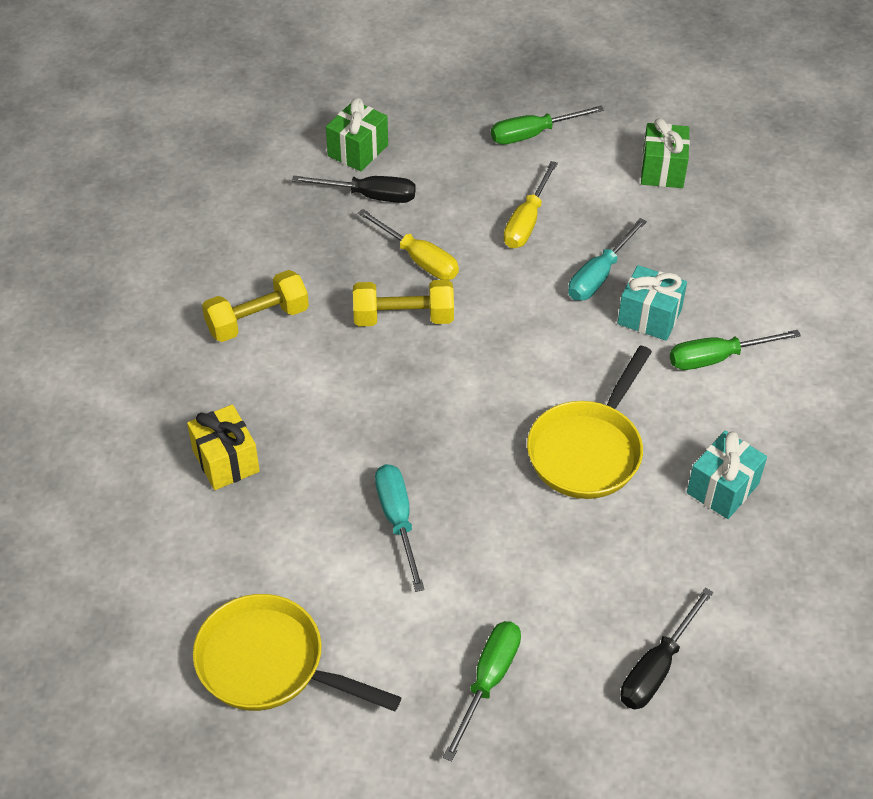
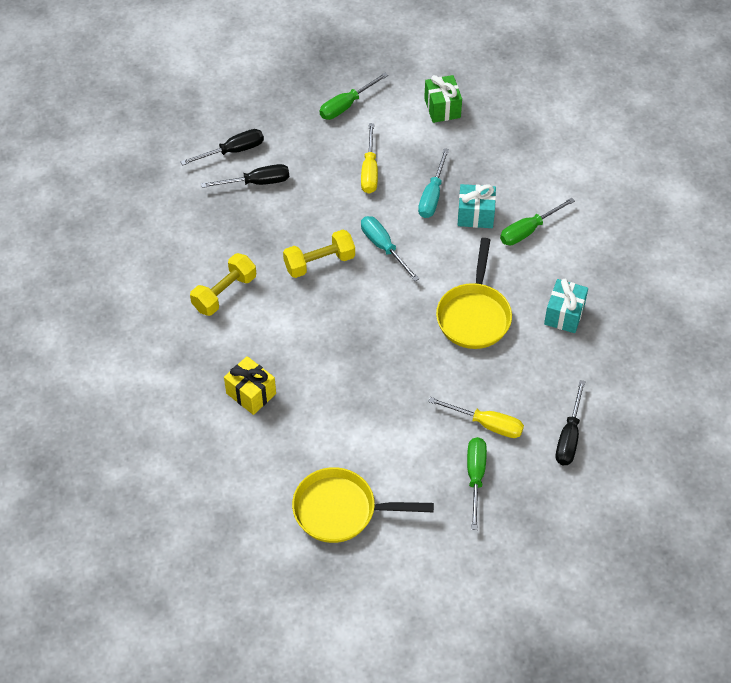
camera: 20 degrees left, 5 degrees up
green gift [326,98,388,172] -> black screwdriver [180,129,264,166]
yellow screwdriver [358,209,459,280] -> yellow screwdriver moved to [428,397,524,438]
turquoise screwdriver [375,464,425,592] -> turquoise screwdriver moved to [361,216,419,281]

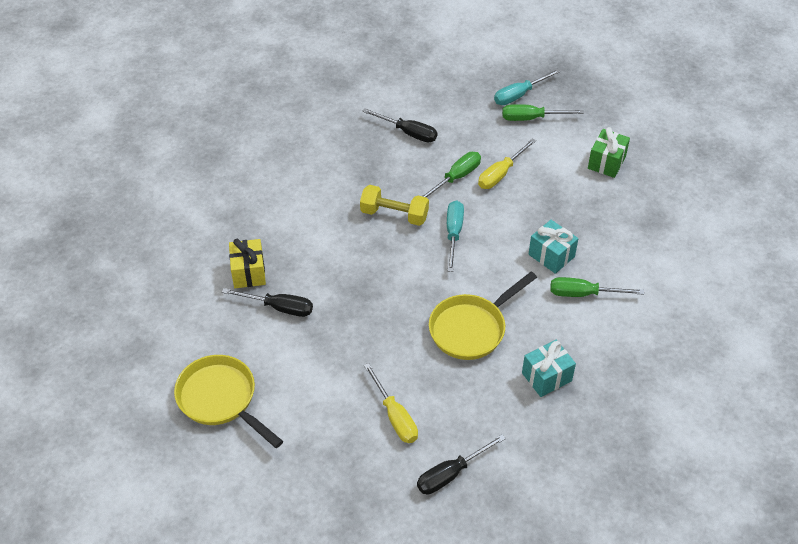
camera: 40 degrees right, 5 degrees down
black screwdriver [180,129,264,166] -> black screwdriver moved to [222,288,313,317]
yellow dumbbell [190,253,256,316] -> none
turquoise screwdriver [418,148,449,218] -> turquoise screwdriver moved to [494,69,561,105]
green screwdriver [467,437,487,530] -> green screwdriver moved to [422,152,481,197]

